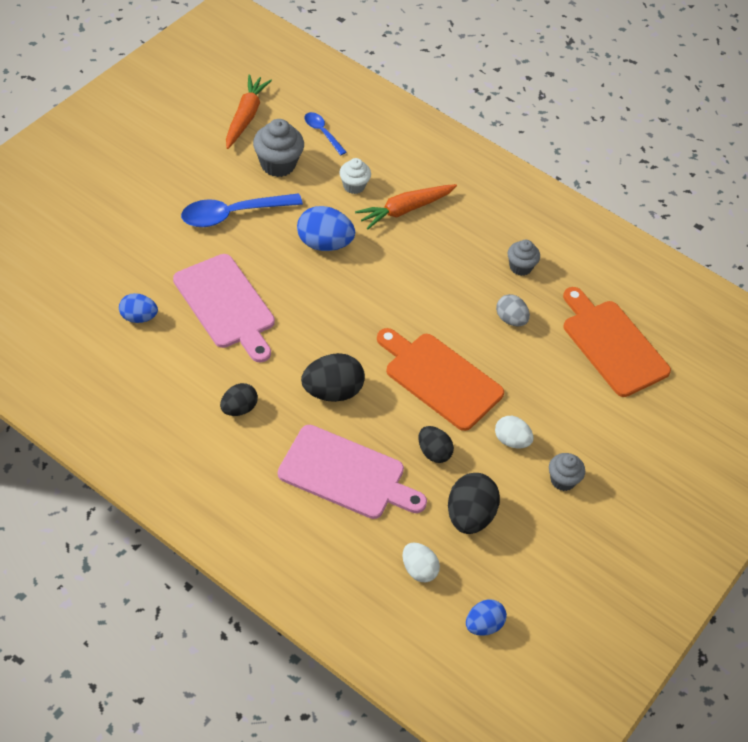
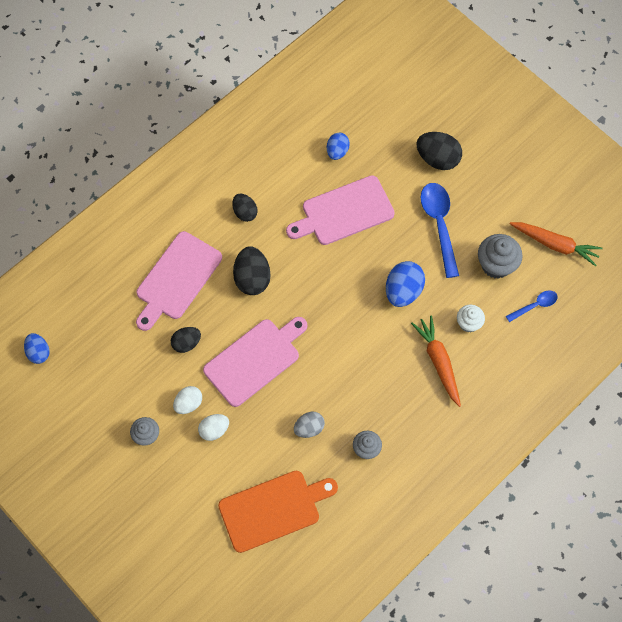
camera: 105 degrees right, 15 degrees up
orange cutting board [377,328,504,431] -> pink cutting board [203,317,307,407]
white egg [403,542,440,583] -> white egg moved to [198,414,229,441]
black egg [448,473,500,534] -> black egg moved to [416,132,462,170]

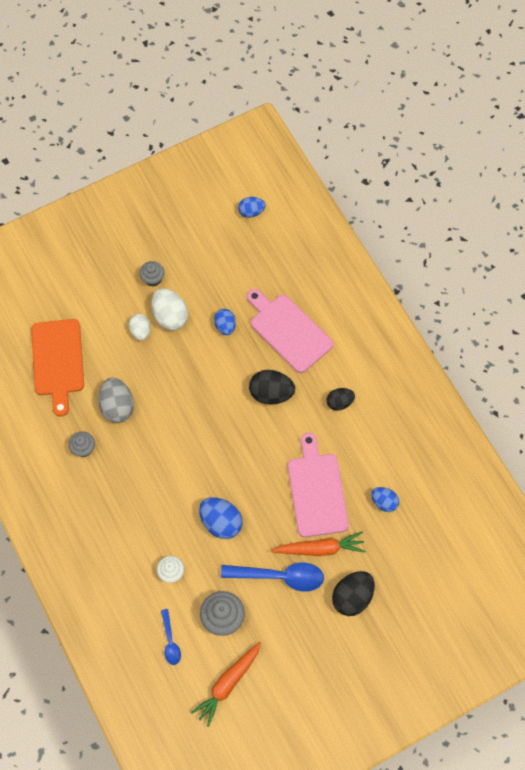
camera: 105 degrees right, 0 degrees up
black egg [171,327,201,353] -> blue egg [214,309,236,335]
white egg [173,386,202,414] -> white egg [151,288,188,330], size x1.59
pink cutting board [203,317,307,407] -> none
grey egg [294,412,325,438] -> grey egg [98,377,134,423], size x1.59
orange carrot [411,315,461,407] -> orange carrot moved to [271,532,366,556]

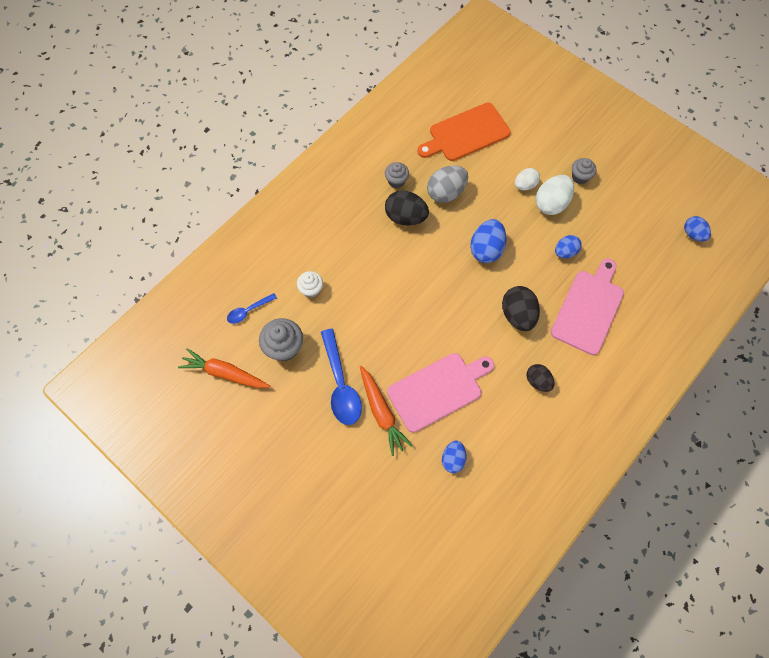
camera: 70 degrees right, 0 degrees up
blue egg [199,497,243,539] -> blue egg moved to [470,219,507,263]
black egg [332,571,375,616] -> black egg moved to [385,190,429,226]

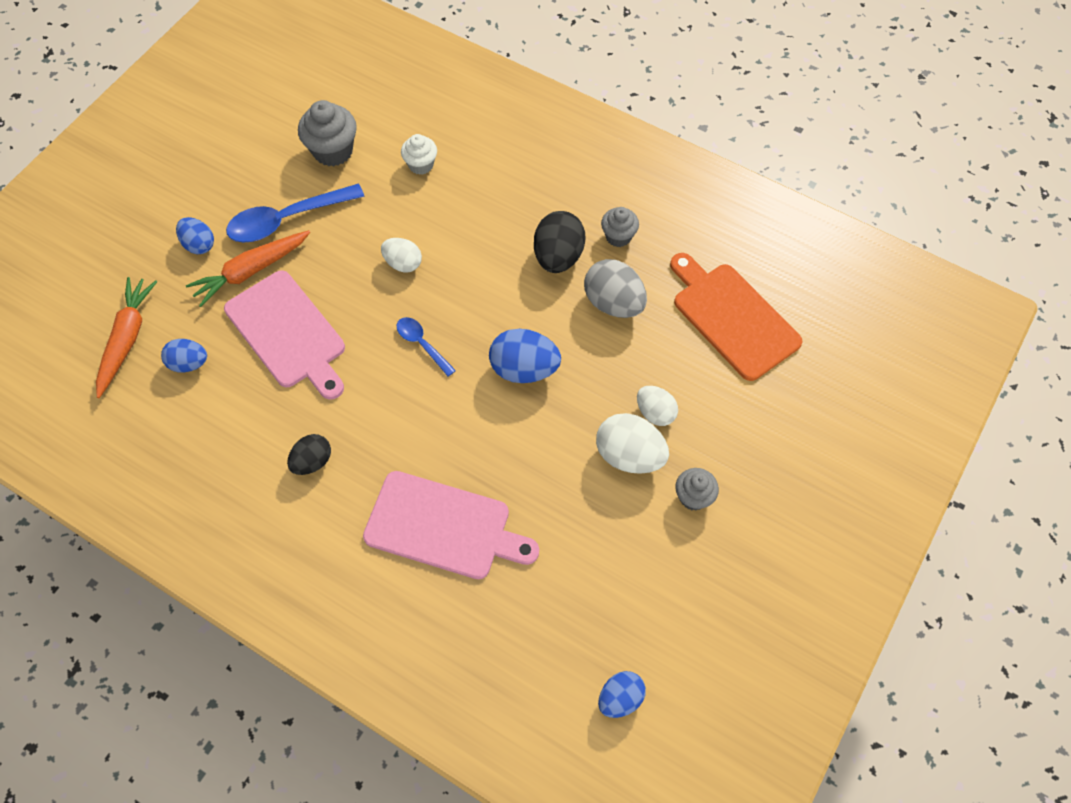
camera: 80 degrees right, 5 degrees down
orange carrot [178,348,270,388] -> orange carrot moved to [96,277,157,398]
blue spoon [227,293,277,324] -> blue spoon moved to [397,317,456,377]
black egg [502,286,540,331] -> none
blue egg [555,235,581,258] -> blue egg moved to [176,217,214,254]
none -> white egg [381,238,422,272]

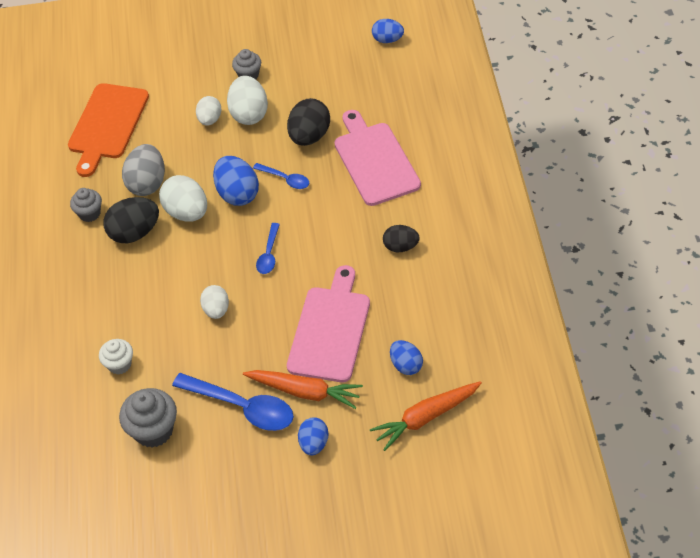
camera: 125 degrees left, 10 degrees down
none -> white egg [159,175,207,222]
none -> blue spoon [253,163,309,189]
none -> black egg [287,98,330,146]

